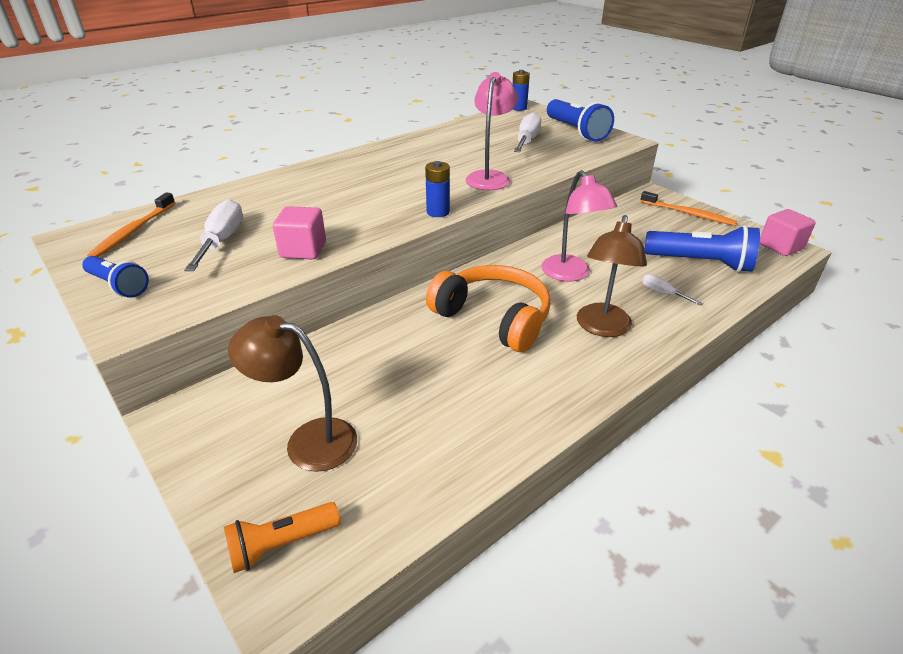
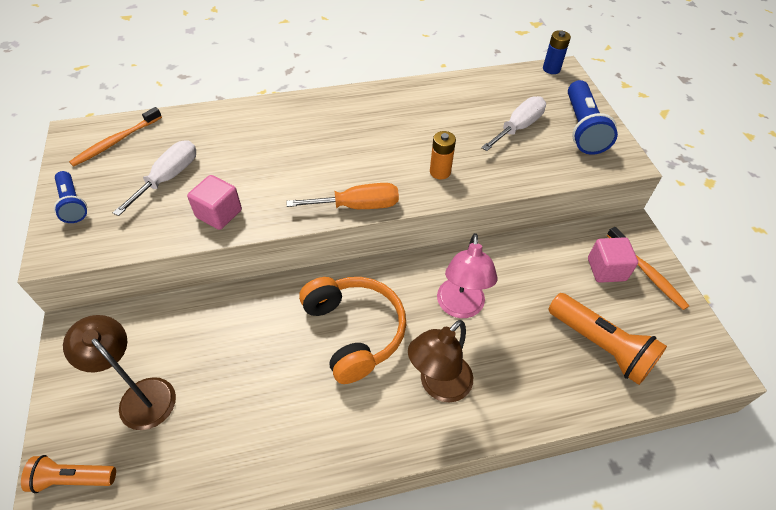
camera: 25 degrees right, 15 degrees up
blue battery [425,161,450,217] -> orange screwdriver [286,183,399,209]
pink lamp [466,72,518,190] -> orange battery [430,131,456,179]
white screwdriver [642,274,703,306] -> none
blue flashlight [645,225,760,272] -> orange flashlight [548,293,667,385]
pink cube [760,209,816,256] -> pink cube moved to [588,237,638,283]

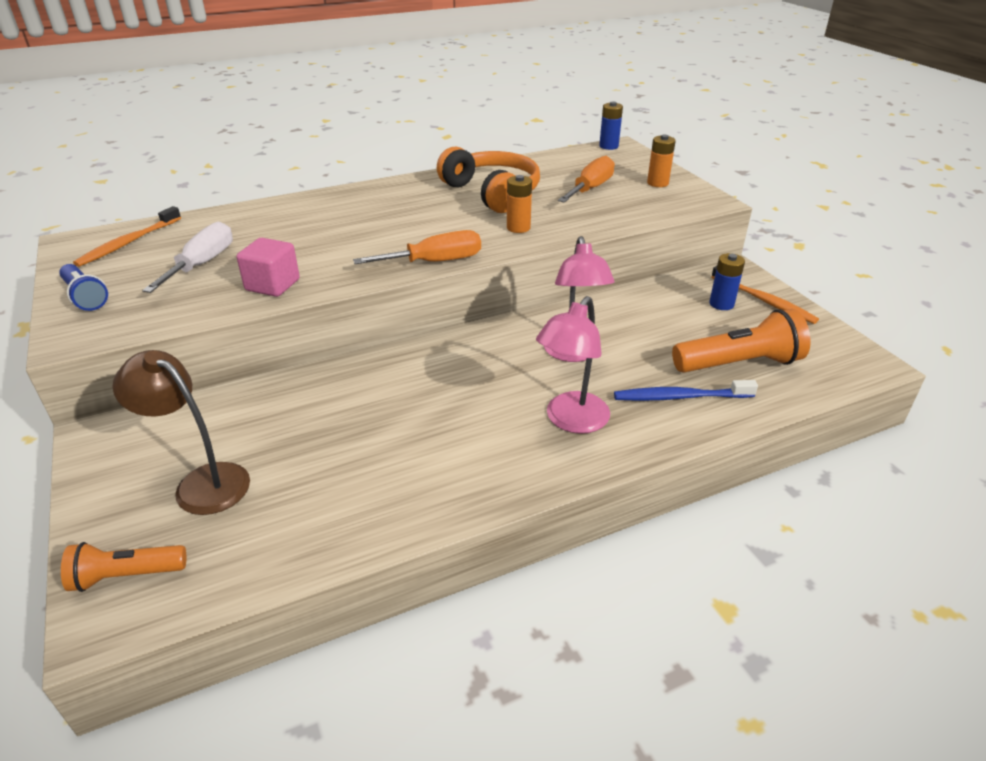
camera: 10 degrees left, 15 degrees down
orange headphones [299,277,406,384] -> orange headphones moved to [437,146,540,213]
brown lamp [408,320,473,402] -> pink lamp [536,296,610,434]
white screwdriver [481,96,546,151] -> orange screwdriver [558,156,615,203]
orange flashlight [548,293,667,385] -> orange flashlight turned 45 degrees counterclockwise [672,309,810,373]
blue flashlight [568,80,618,155] -> orange battery [647,135,676,187]
pink cube [588,237,638,283] -> blue battery [709,253,745,310]
none -> blue toothbrush [614,380,758,401]

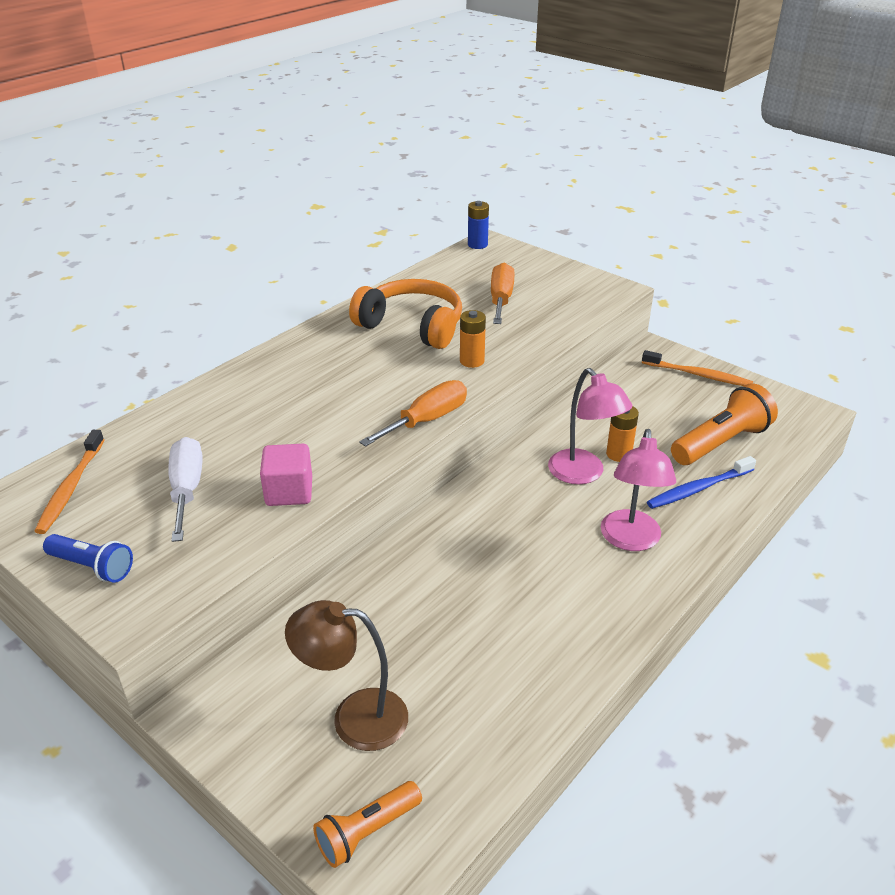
camera: 25 degrees left, 0 degrees up
orange battery [647,135,676,187] -> orange battery moved to [606,406,639,462]
blue battery [709,253,745,310] -> none

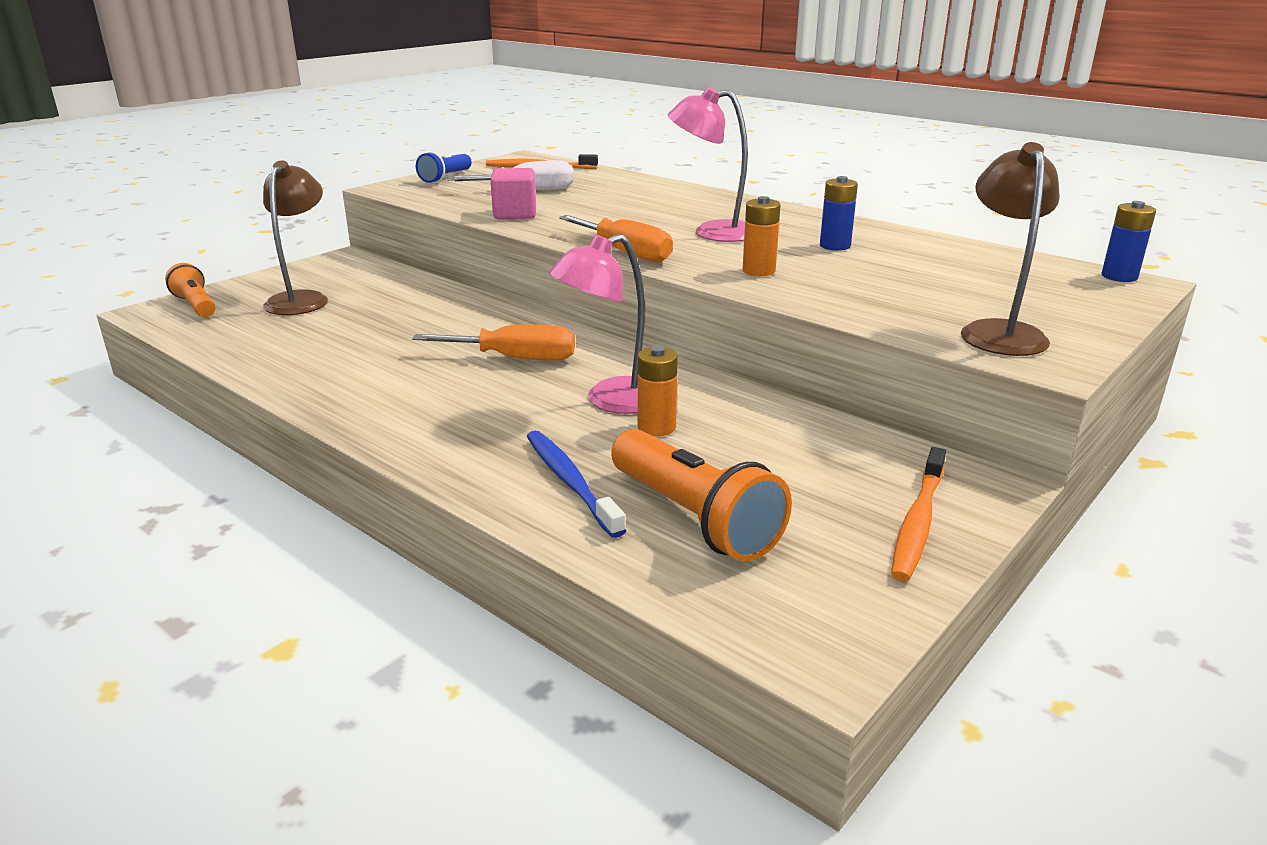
camera: 90 degrees right, 10 degrees down
orange headphones [349,279,462,349] -> blue battery [820,176,858,251]
orange screwdriver [491,263,515,324] -> orange screwdriver moved to [412,324,575,361]
pink lamp [601,429,676,551] -> pink lamp moved to [668,87,748,242]
none -> brown lamp [961,142,1060,356]

